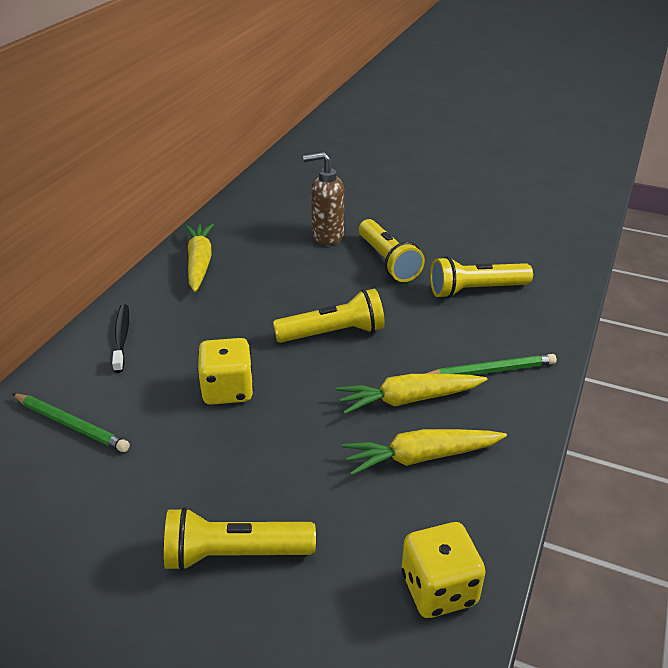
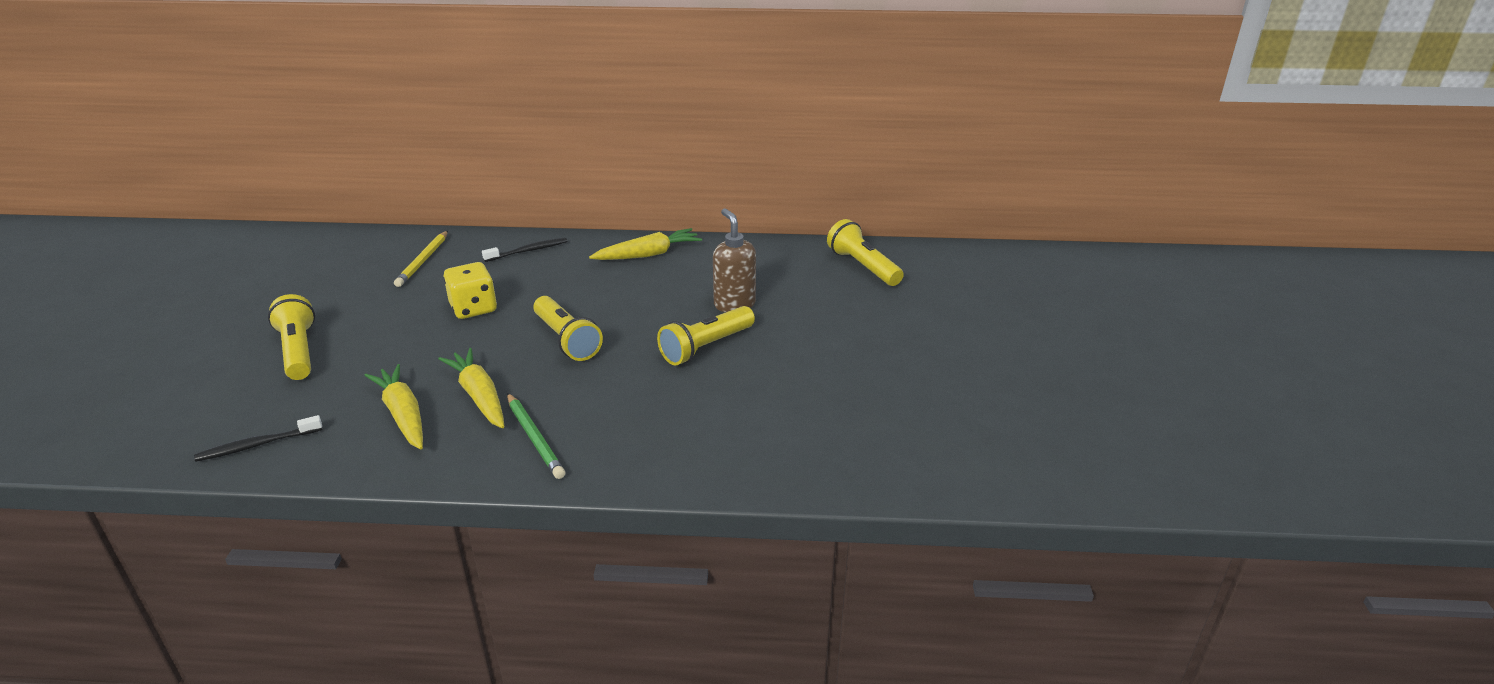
camera: 70 degrees right, 5 degrees down
green pencil [12,393,130,452] -> yellow pencil [394,231,448,287]
yellow dice [402,522,486,618] -> black toothbrush [194,415,323,462]
yellow flashlight [430,256,533,298] -> yellow flashlight moved to [827,219,904,286]

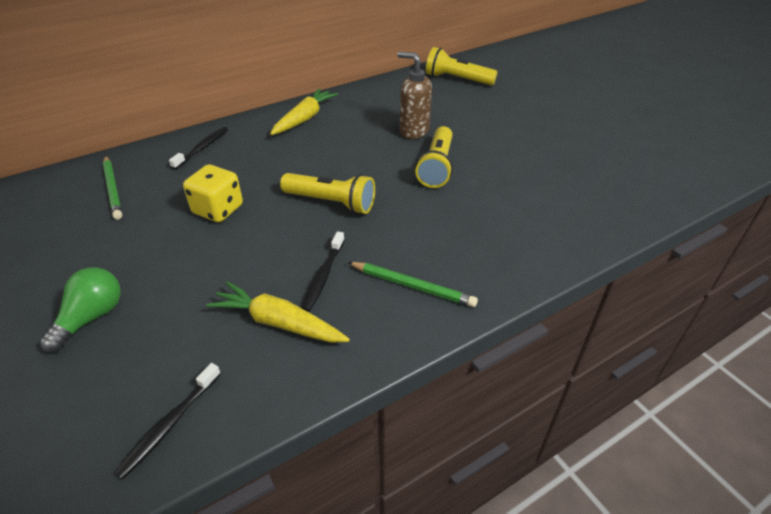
camera: 35 degrees left, 10 degrees up
yellow flashlight [268,294,315,380] -> green light bulb [39,267,120,353]
yellow pencil [394,231,448,287] -> green pencil [103,156,122,220]
yellow carrot [438,348,504,428] -> black toothbrush [301,231,345,312]

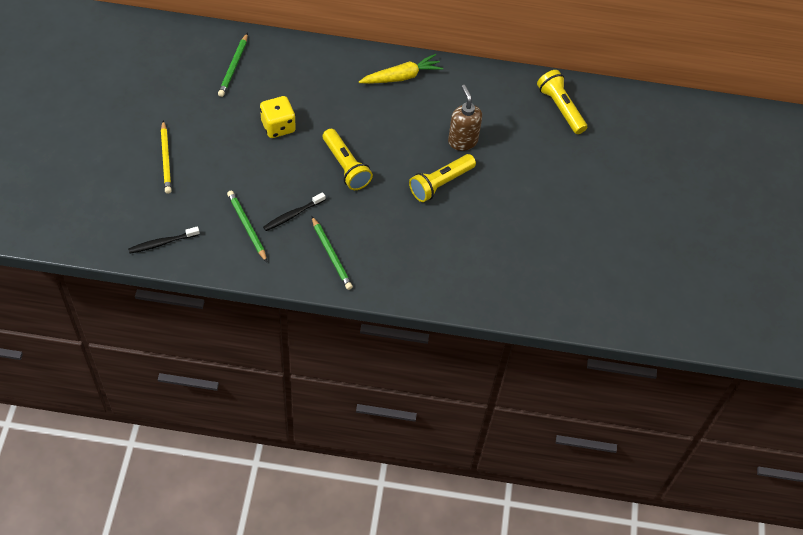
camera: 35 degrees right, 15 degrees up
green light bulb [39,267,120,353] -> yellow pencil [161,120,172,194]
black toothbrush [169,127,228,169] -> none
yellow carrot [206,281,350,343] -> green pencil [227,191,267,262]

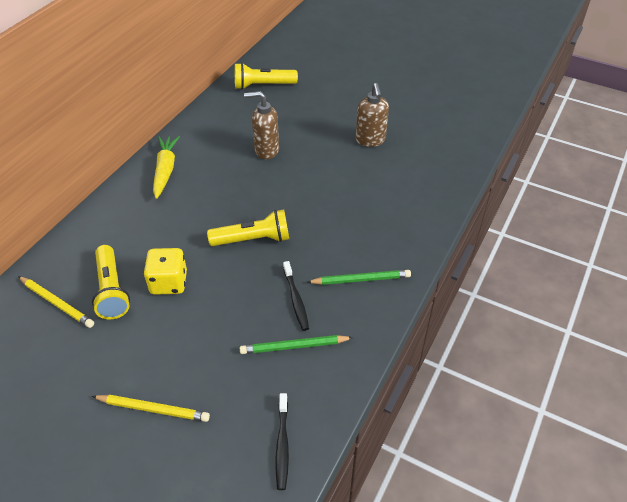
camera: 65 degrees left, 10 degrees down
green pencil [218,33,248,97] -> yellow pencil [18,276,94,328]
yellow flashlight [409,154,476,202] -> yellow flashlight moved to [92,245,130,319]
none -> brown soap dispenser [356,83,389,147]

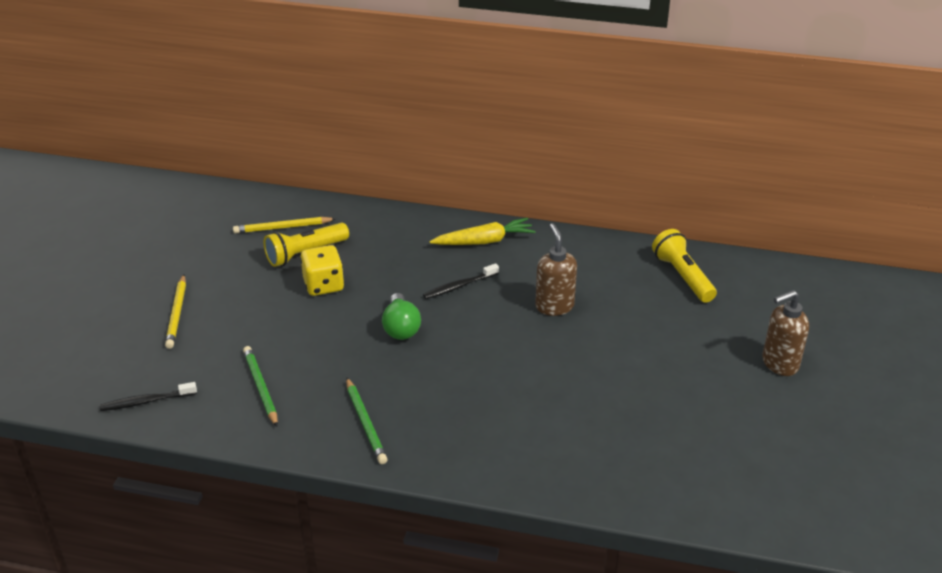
camera: 75 degrees right, 10 degrees down
yellow pencil [18,276,94,328] -> yellow pencil turned 60 degrees clockwise [233,217,336,234]
yellow flashlight [207,210,289,246] -> green light bulb [382,293,421,340]
black toothbrush [283,261,309,331] -> black toothbrush moved to [423,263,499,299]
brown soap dispenser [356,83,389,147] -> brown soap dispenser moved to [762,290,809,376]

